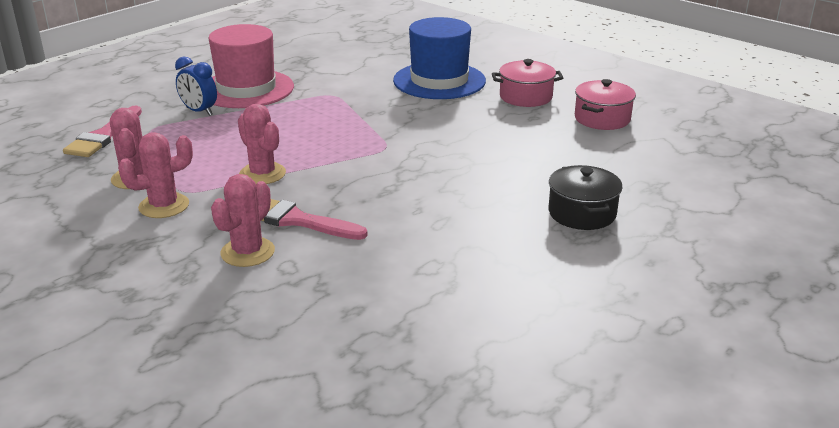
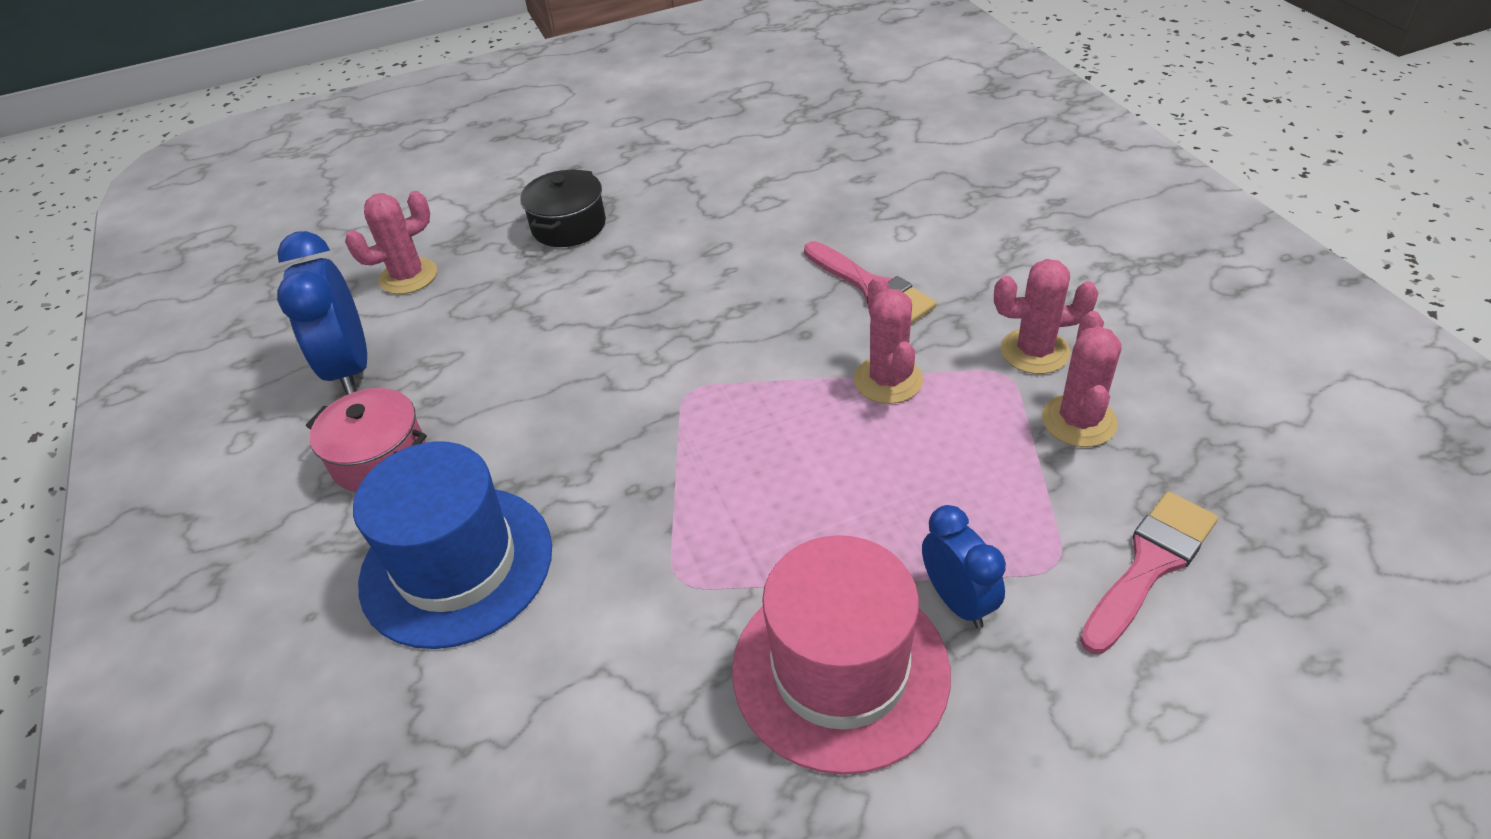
camera: 150 degrees left, 15 degrees up
pink cactus [211,174,275,267] -> pink cactus moved to [345,191,437,294]
pink pot [575,79,636,130] -> blue clock [277,231,367,395]

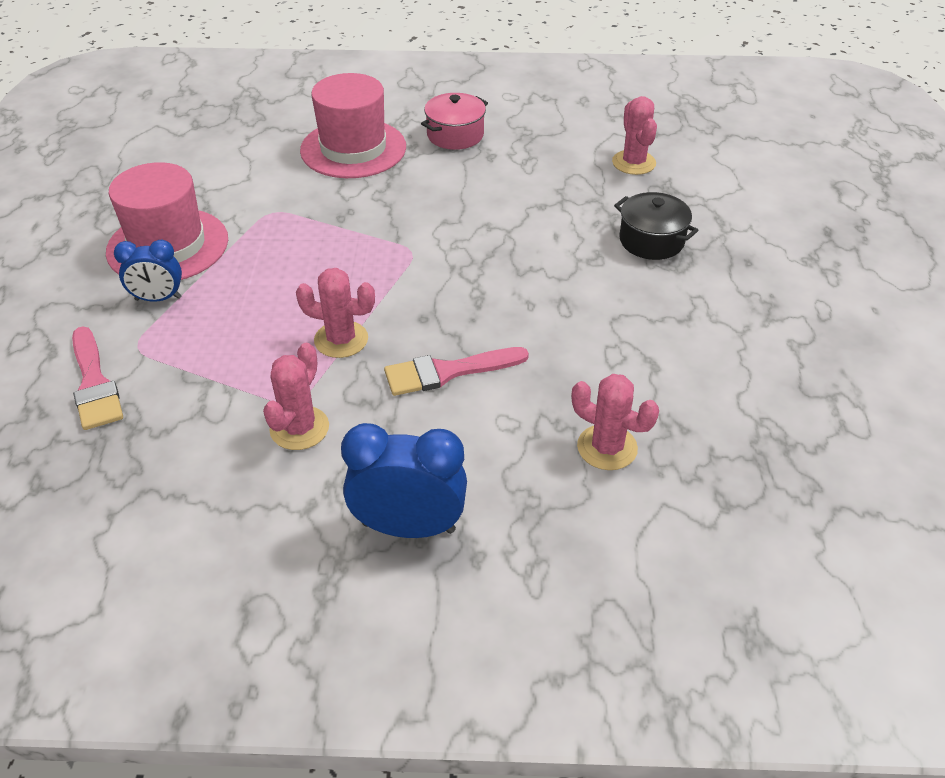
camera: 110 degrees right, 0 degrees up
blue clock [277,231,367,395] -> blue clock moved to [341,423,467,538]
blue hat [353,441,552,649] -> pink hat [300,73,406,178]
pink cactus [1042,311,1122,447] -> pink cactus moved to [572,374,659,470]

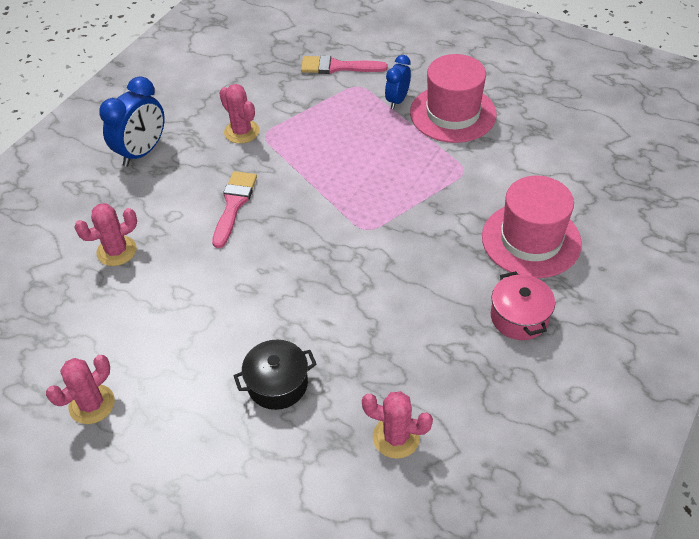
camera: 120 degrees right, 5 degrees up
pink cactus [296,268,375,358] -> pink cactus moved to [46,355,115,424]

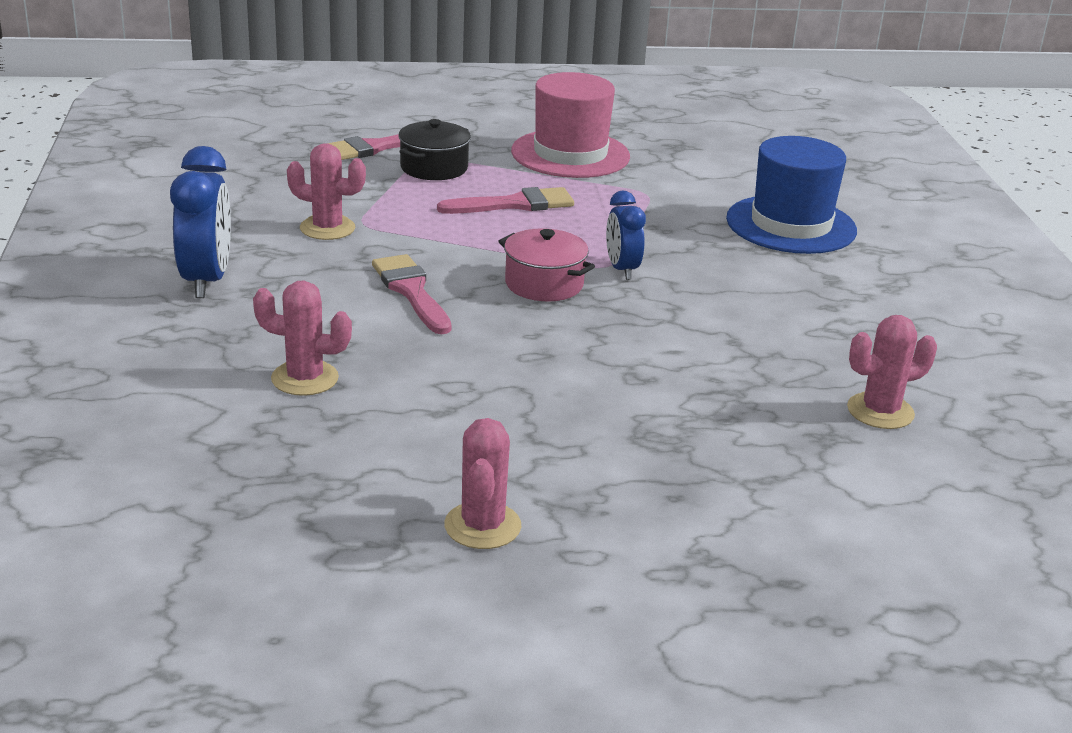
camera: 40 degrees left, 20 degrees down
pink cactus [74,203,137,266] -> pink cactus turned 75 degrees clockwise [253,280,352,396]
black pot [234,340,317,410] -> black pot moved to [398,119,471,180]
blue clock [385,55,411,109] -> blue clock moved to [606,191,646,280]
pink hat [482,176,582,278] -> blue hat [726,136,857,254]
pink pot [491,271,555,340] -> pink pot moved to [498,228,595,301]
none -> pink brush [437,187,574,214]

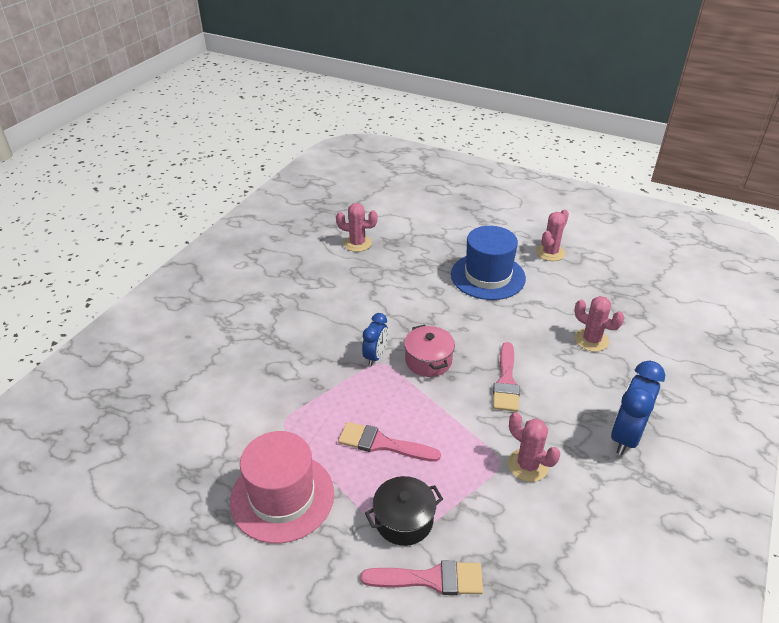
camera: 145 degrees left, 10 degrees up
blue hat [726,136,857,254] -> blue hat moved to [451,226,526,300]

